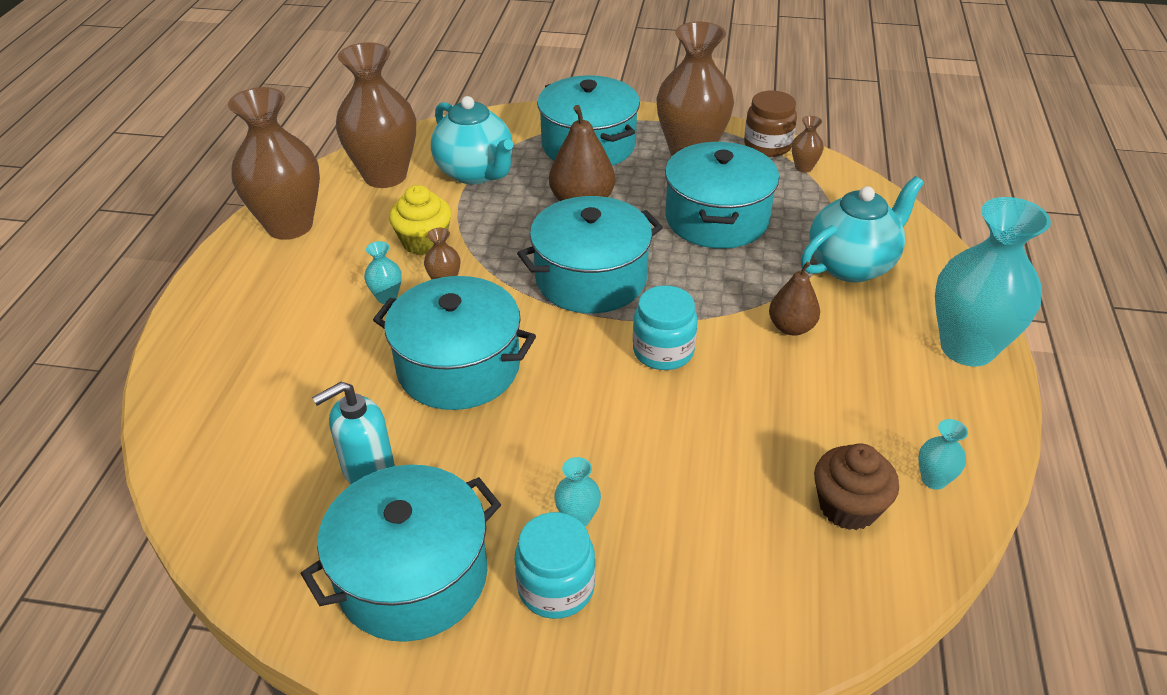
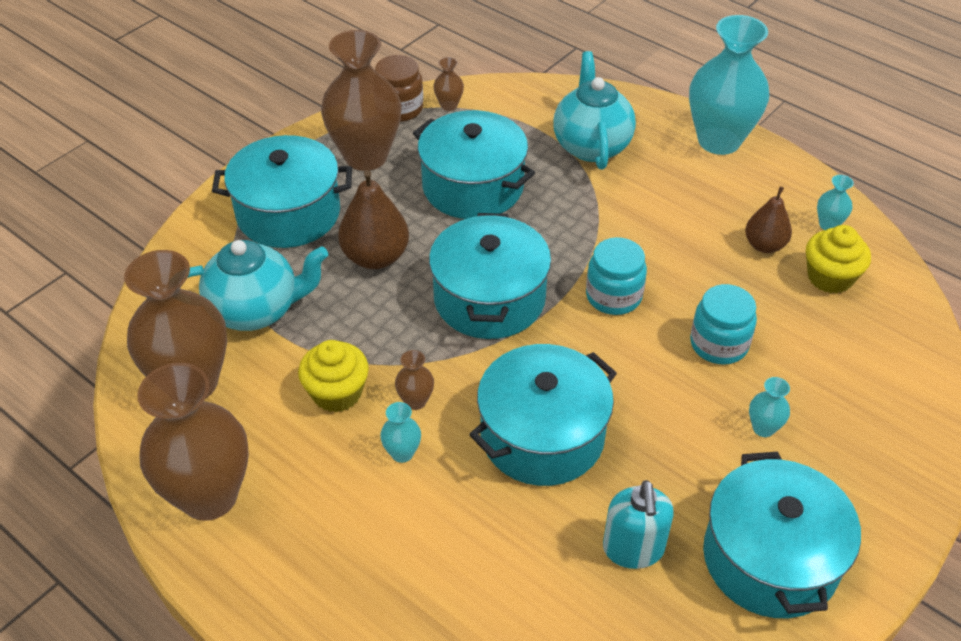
camera: 60 degrees left, 5 degrees up
turquoise jar [515,512,595,619] -> turquoise jar moved to [690,284,757,365]
brown pear [769,262,820,336] -> brown pear moved to [745,186,792,253]
brown cupcake [814,443,899,530] -> yellow cupcake [806,225,871,294]

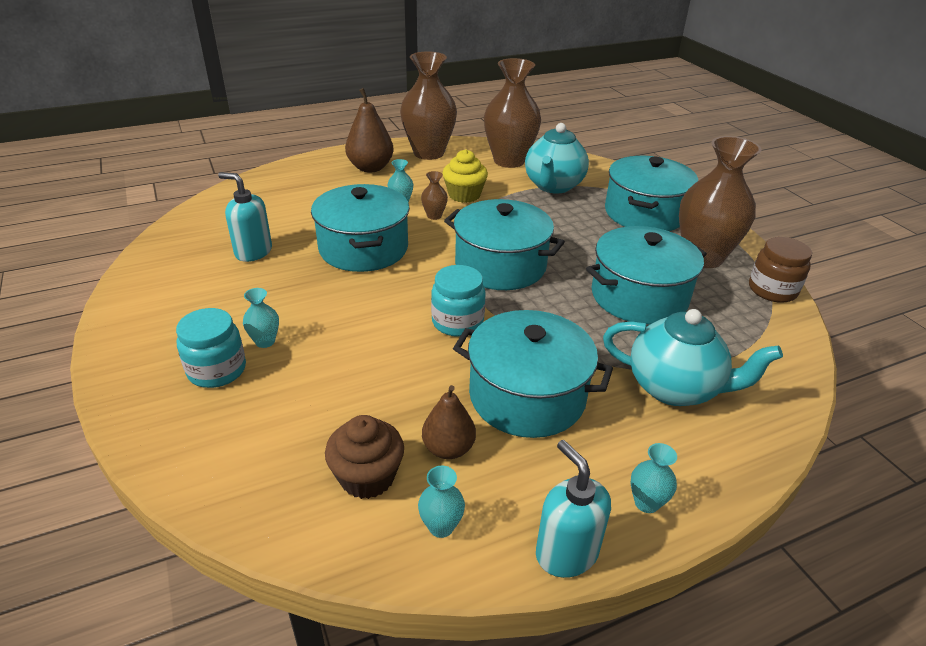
camera: 115 degrees right, 10 degrees down
brown pear [338,170,409,269] -> brown pear moved to [345,88,394,173]
brown vase [433,57,464,111] -> none
turquoise vase [689,15,769,155] -> turquoise vase [631,443,677,513], size x0.41
turquoise jar [690,284,757,365] -> turquoise jar moved to [176,308,246,388]
turquoise pot [703,452,861,618] -> turquoise pot moved to [453,310,613,438]
yellow cupcake [806,225,871,294] -> brown cupcake [325,415,404,499]
none -> turquoise soap dispenser [536,440,611,578]

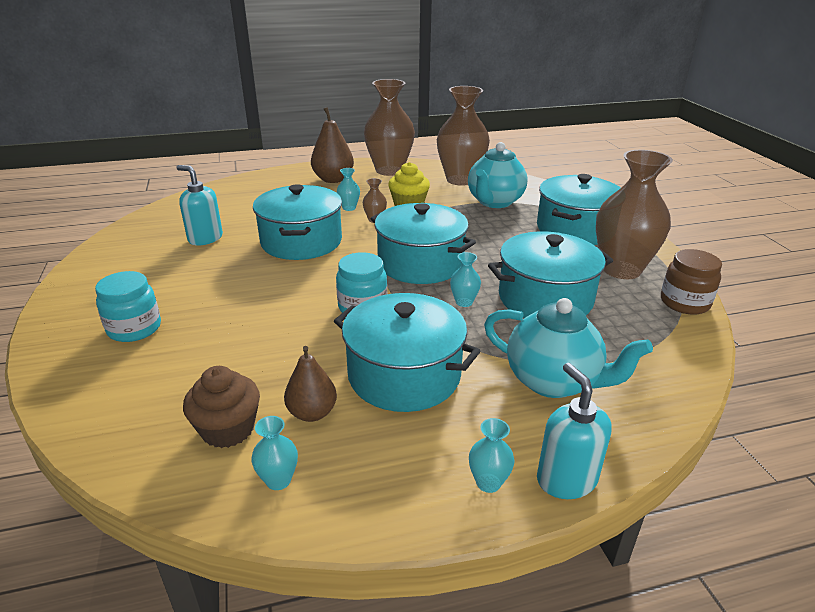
camera: 10 degrees right, 5 degrees down
turquoise vase [243,288,279,348] -> turquoise vase moved to [450,252,481,307]
turquoise soap dispenser [536,440,611,578] -> turquoise soap dispenser moved to [537,363,612,499]

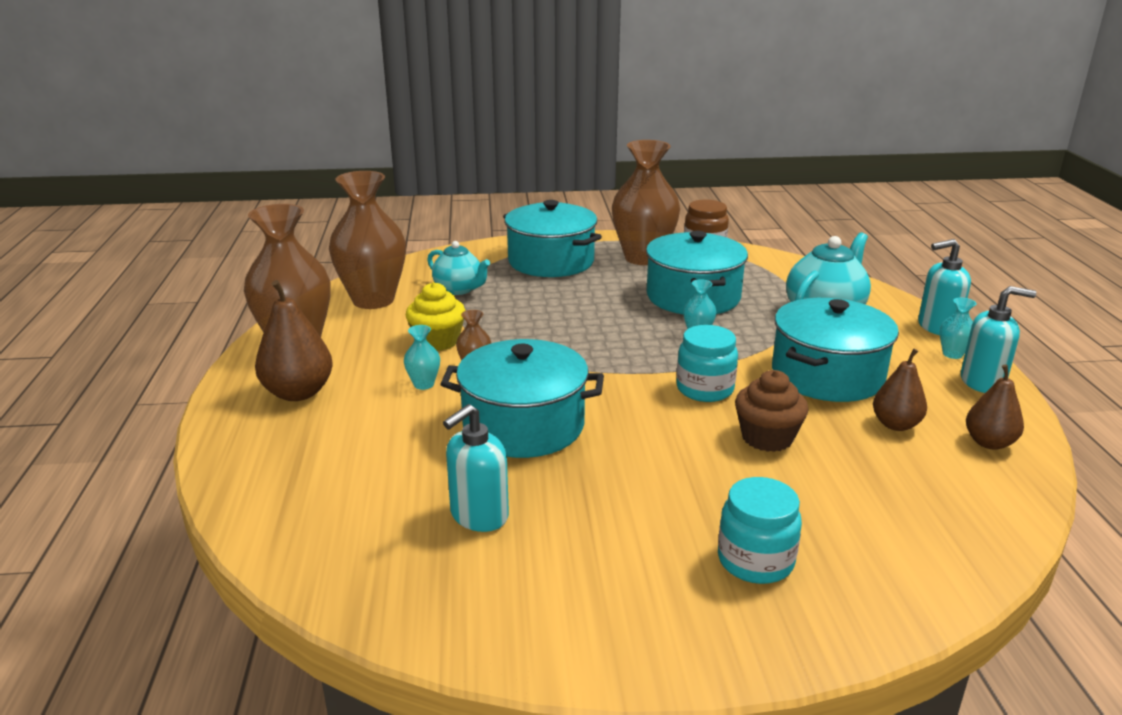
camera: 80 degrees left, 5 degrees down
brown cupcake [183,366,260,448] -> brown cupcake moved to [735,370,808,452]
turquoise vase [252,416,298,490] -> brown pear [966,364,1024,450]
turquoise pot [370,203,476,284] -> none
turquoise teapot [468,142,527,208] -> turquoise teapot [428,241,490,295], size x0.65
none -> turquoise soap dispenser [961,286,1036,393]

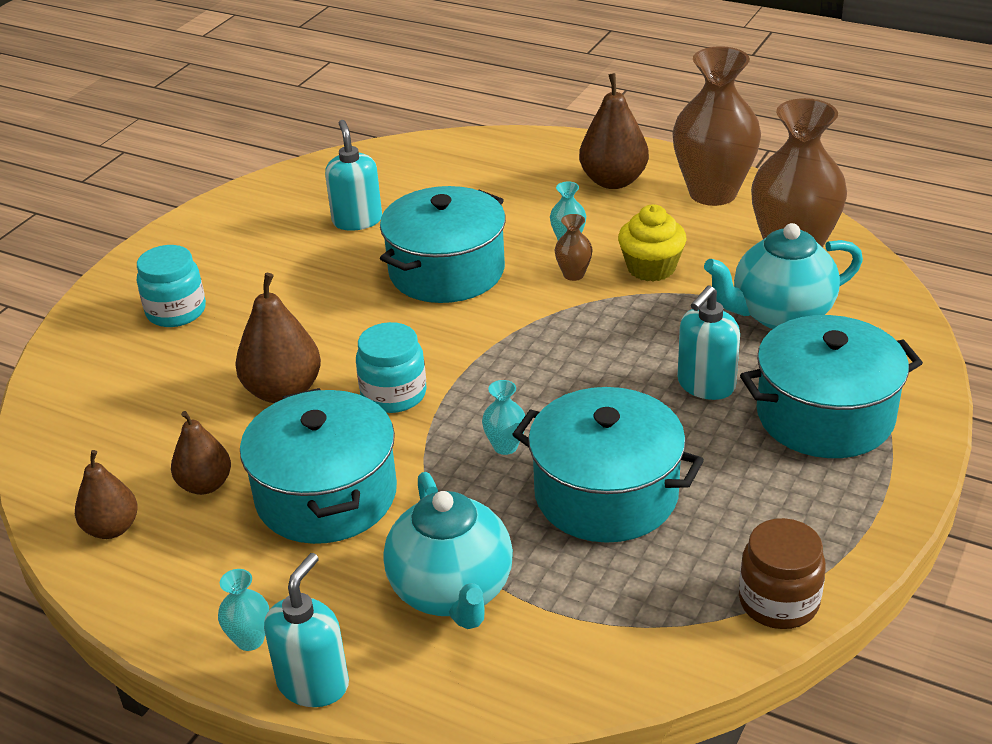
camera: 125 degrees right, 10 degrees up
turquoise teapot [428,241,490,295] -> turquoise teapot [704,223,863,329], size x1.53
brown vase [612,140,680,265] -> none
brown cupcake [735,370,808,452] -> brown pear [235,273,321,403]
turquoise soap dispenser [961,286,1036,393] -> turquoise soap dispenser moved to [678,285,740,400]

